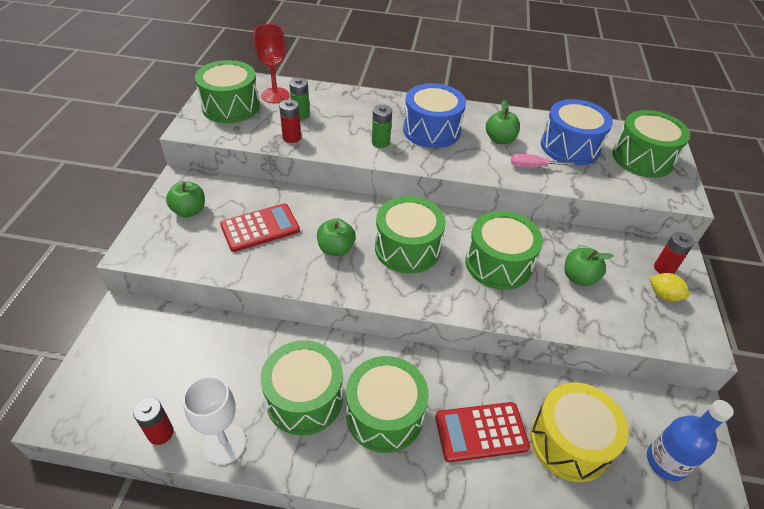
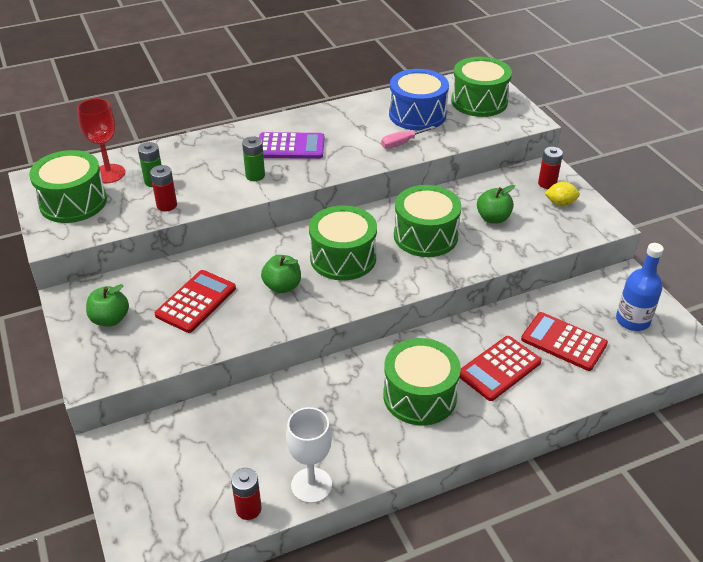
camera: 30 degrees left, 5 degrees down
green drum [261,340,343,435] -> none
blue drum [403,83,466,148] -> purple calculator [259,132,324,159]
green apple [486,100,520,144] -> none
yellow drum [530,383,629,482] -> red calculator [521,312,608,371]

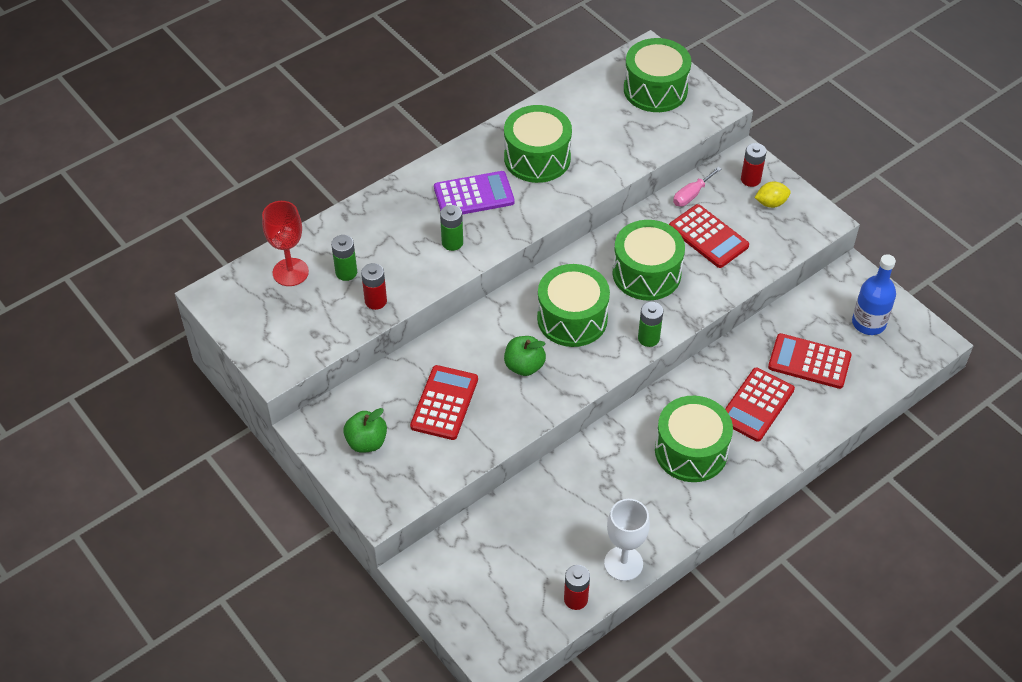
camera: 15 degrees left, 10 degrees up
green drum [29,150,107,223] -> green drum moved to [504,105,572,183]
pink screwdriver [381,126,435,149] -> pink screwdriver moved to [673,167,721,207]
blue drum [389,69,449,131] -> none
green apple [477,185,515,224] -> red calculator [669,204,749,268]
none -> green battery [638,302,663,347]

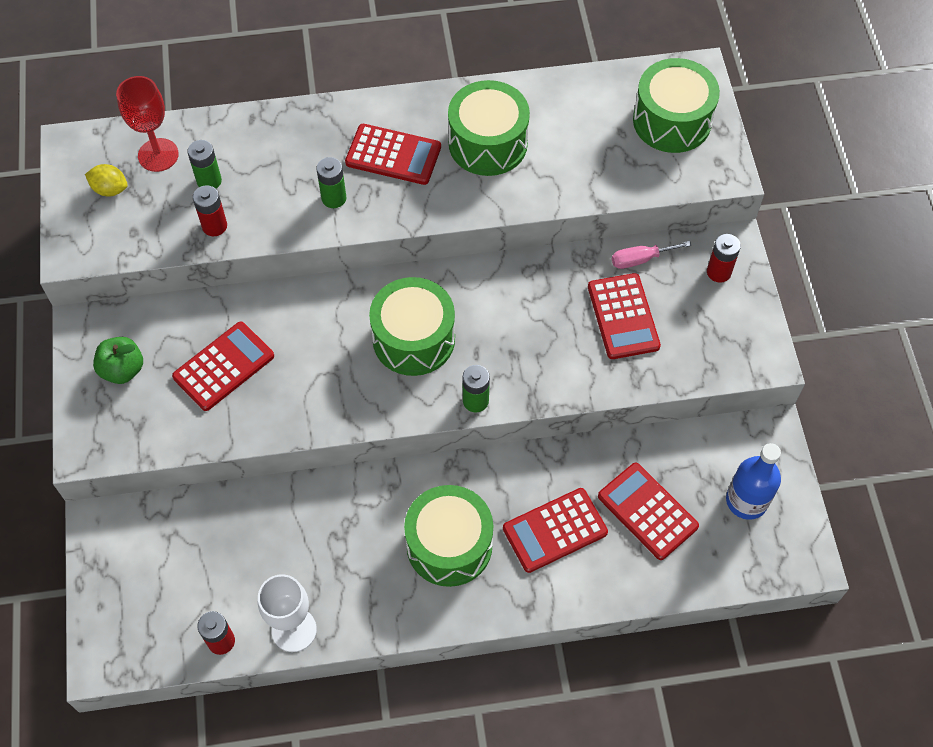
camera: 30 degrees right, 10 degrees up
purple calculator [434,171,514,215] -> red calculator [345,124,441,185]
green apple [504,336,546,376] -> none
green drum [613,220,685,301] -> none
yellow lemon [754,181,791,208] -> yellow lemon moved to [85,164,128,197]

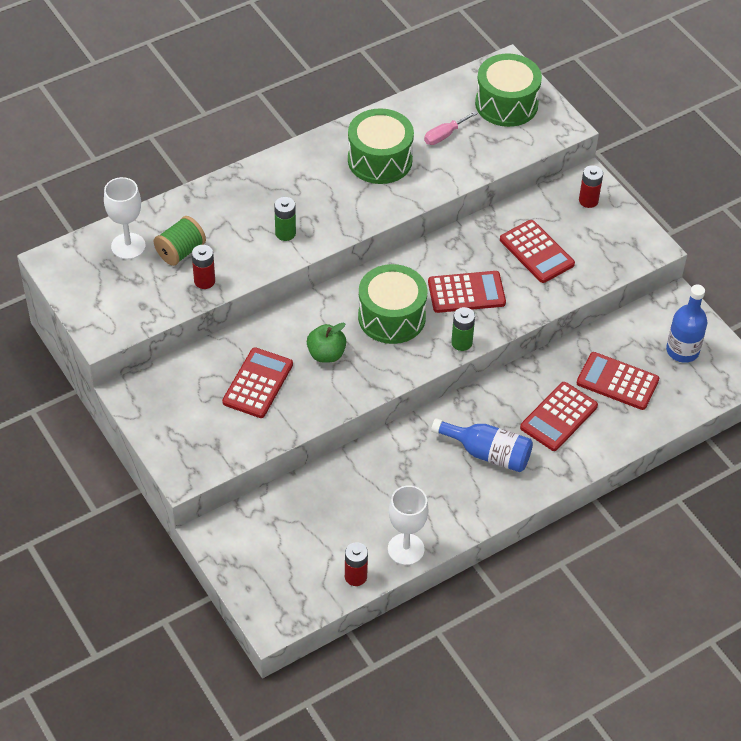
camera: 25 degrees left, 10 degrees down
yellow lemon [85,164,128,197] -> none
green apple [93,337,143,384] -> green apple moved to [307,323,346,362]
red goblet [116,76,179,172] -> white goblet [104,177,146,259]
green battery [187,140,222,189] -> green spool [154,216,206,266]
red calculator [345,124,441,185] -> red calculator moved to [428,271,506,313]
green drum [404,485,493,587] -> blue bottle [431,418,533,472]
pink screwdriver [612,241,692,269] -> pink screwdriver moved to [424,111,478,145]

